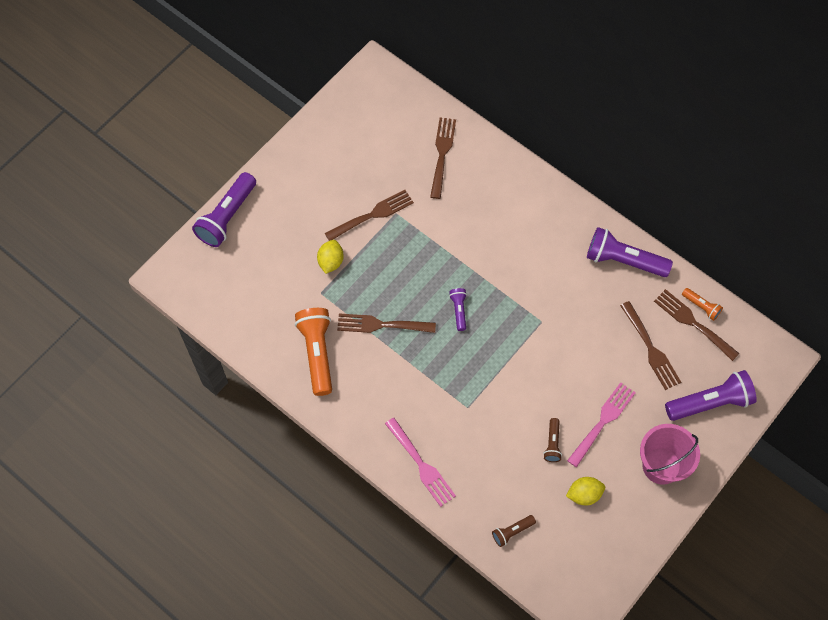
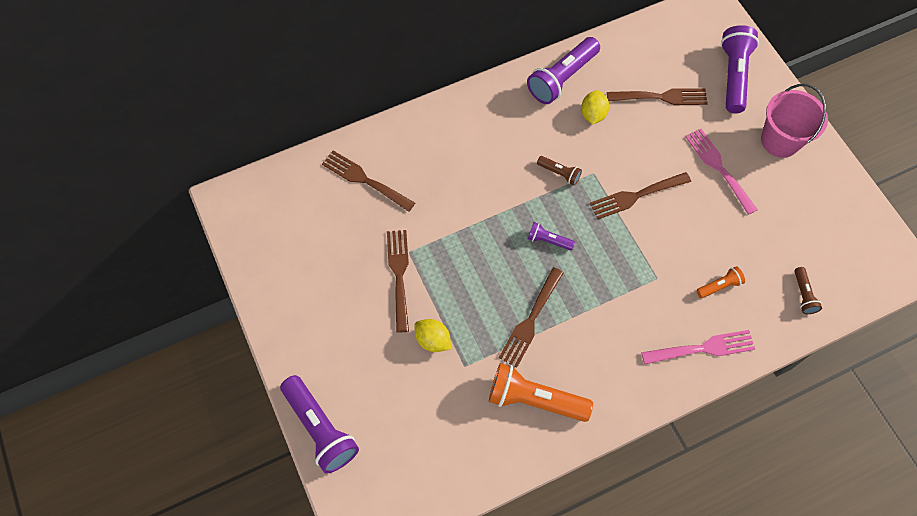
camera: 65 degrees left, 0 degrees up
brown flashlight [543,418,562,462] -> brown flashlight moved to [537,156,582,185]
yellow lemon [566,477,605,505] -> yellow lemon moved to [581,90,609,125]
brown fork [654,289,740,361] -> brown fork moved to [590,172,691,219]
orange flashlight [682,288,723,321] -> orange flashlight moved to [696,266,745,298]

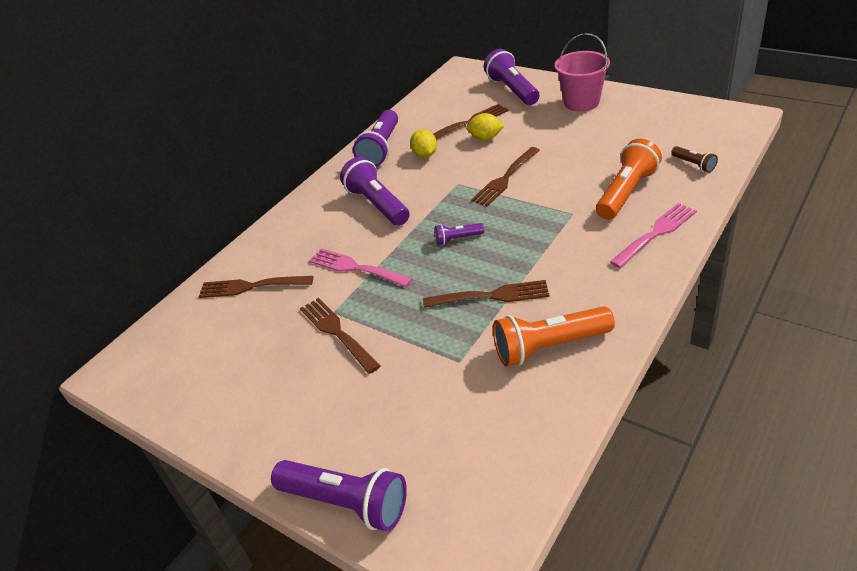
camera: 25 degrees left, 25 degrees down
yellow lemon [414,319,451,352] -> yellow lemon moved to [466,113,505,140]
brown fork [499,267,564,368] -> brown fork turned 90 degrees counterclockwise [423,280,549,308]
brown flashlight [537,156,582,185] -> none
pink fork [685,129,758,215] -> pink fork moved to [309,248,413,287]
orange flashlight [696,266,745,298] -> orange flashlight [596,139,662,220], size x2.02
none -> purple flashlight [340,157,410,226]

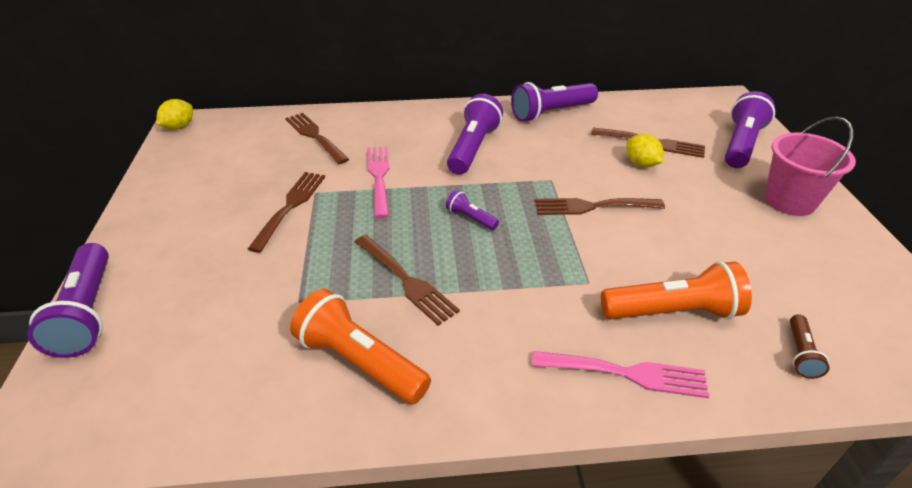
camera: 45 degrees right, 0 degrees up
yellow lemon [410,130,437,158] -> yellow lemon moved to [156,99,193,130]

